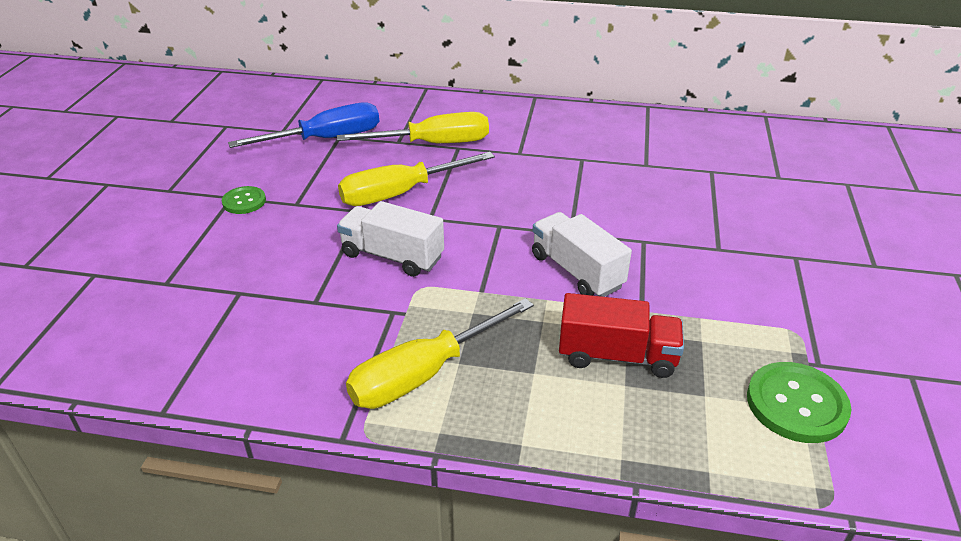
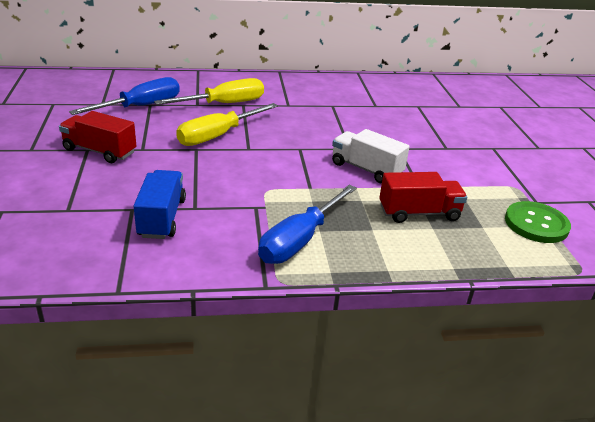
camera: 20 degrees left, 5 degrees down
green button [222,186,266,214] -> red truck [59,111,136,163]
white truck [337,201,444,277] -> none
yellow screwdriver [346,298,534,409] -> blue screwdriver [258,185,357,264]
none -> blue truck [134,170,186,239]

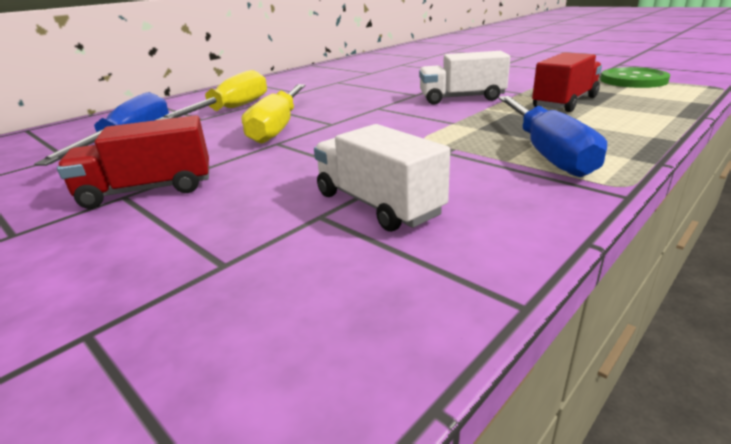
camera: 35 degrees left, 5 degrees down
blue truck [134,170,186,239] -> white truck [314,124,450,232]

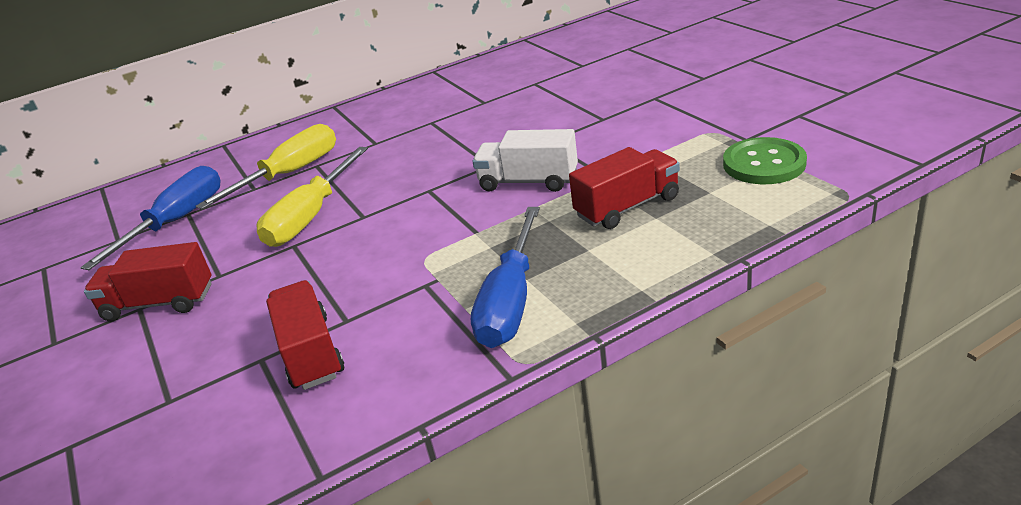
camera: 20 degrees right, 5 degrees up
white truck [314,124,450,232] -> red truck [266,280,344,390]

